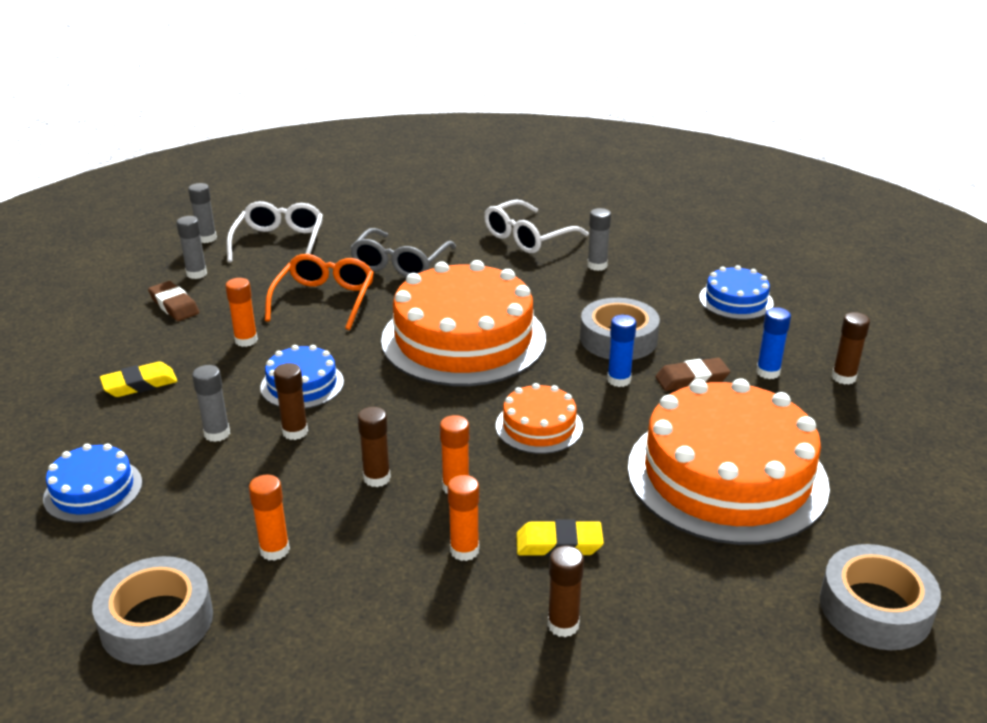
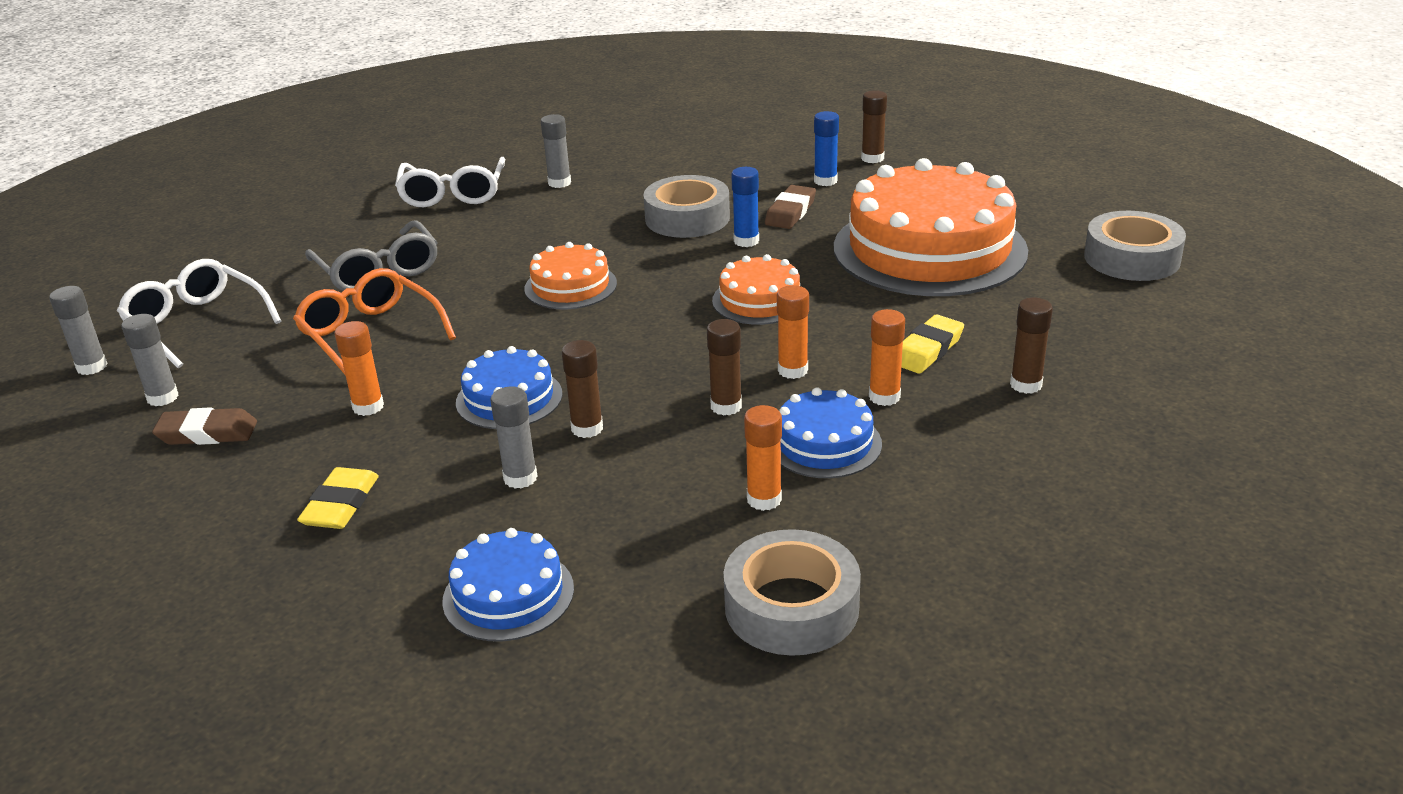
camera: 50 degrees left, 0 degrees up
orange cake [381,260,546,386] -> orange cake [524,242,617,309], size x0.47
blue cake [699,265,773,320] -> blue cake moved to [779,387,882,478]

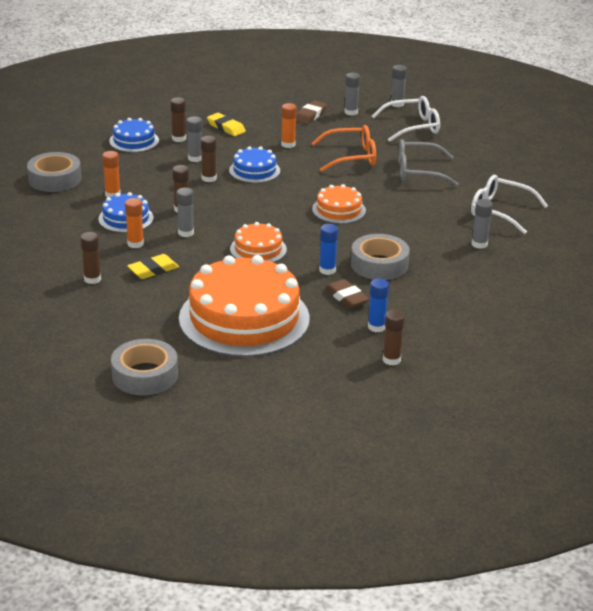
camera: 120 degrees right, 0 degrees up
orange glue stick [777,285,809,379] -> grey glue stick [176,188,194,237]
yellow eraser [901,315,964,374] -> yellow eraser turned 75 degrees clockwise [127,254,179,279]
none -> brown glue stick [171,97,186,142]

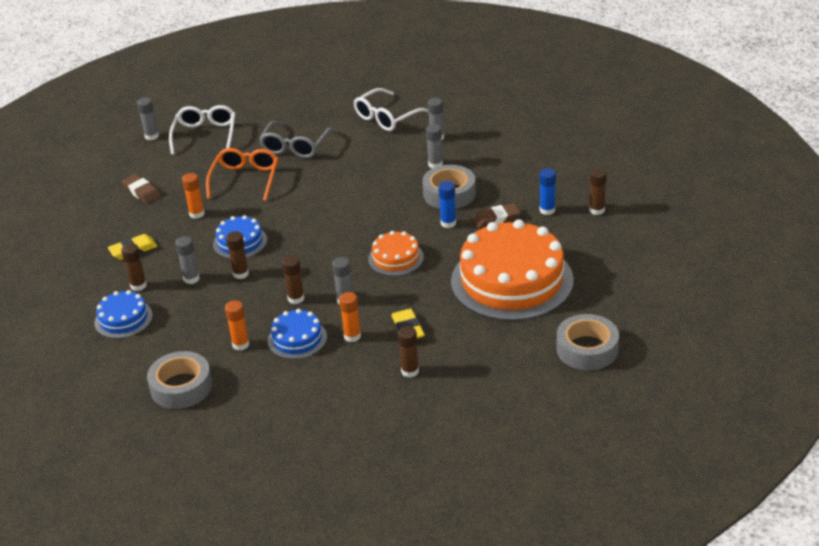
camera: 70 degrees left, 5 degrees up
orange cake [312,184,366,224] -> none
grey glue stick [344,73,360,115] -> grey glue stick moved to [426,124,443,168]

